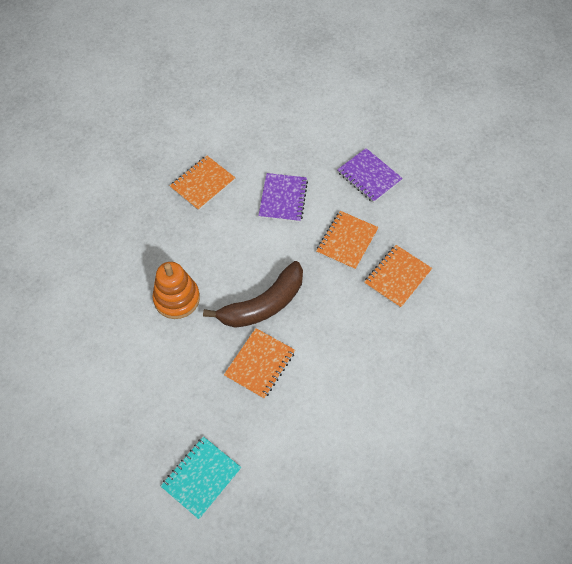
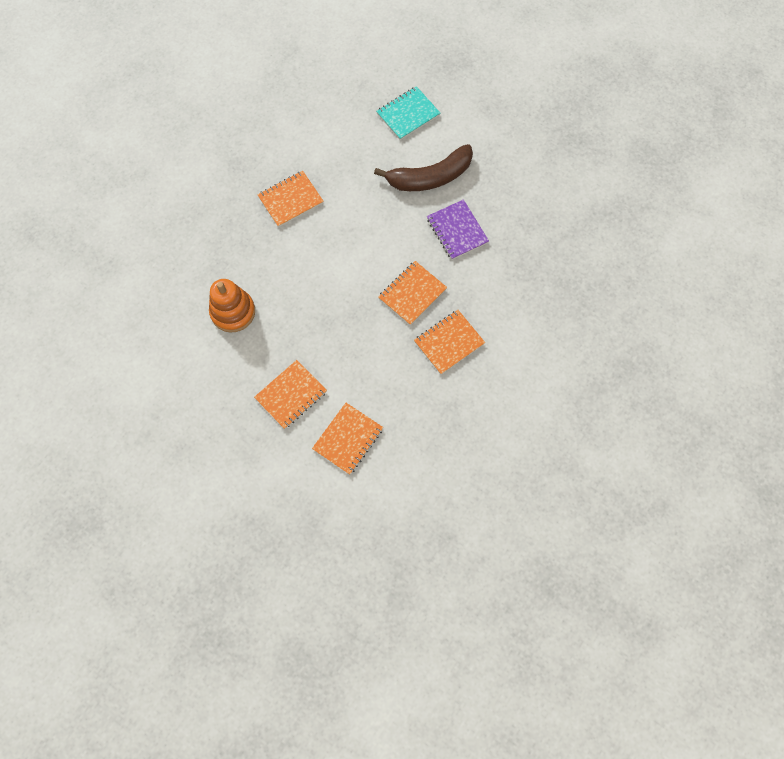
camera: 15 degrees right, 10 degrees up
turquoise notebook [161,436,241,519] -> turquoise notebook moved to [376,86,440,140]
brown banana [203,261,303,328] -> brown banana moved to [374,144,473,191]
purple notebook [258,173,308,222] -> none
none -> orange notebook [312,403,383,475]

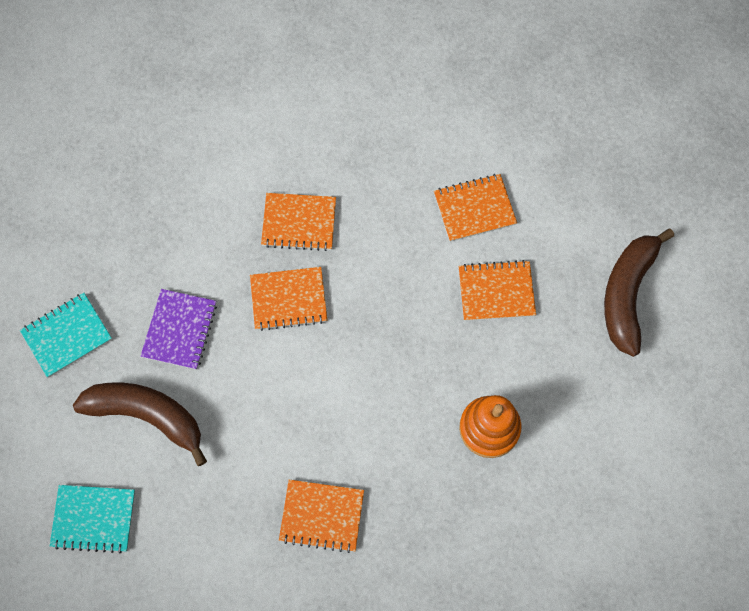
camera: 140 degrees left, 0 degrees up
none -> turquoise notebook [20,293,112,378]
none -> brown banana [604,228,674,357]

